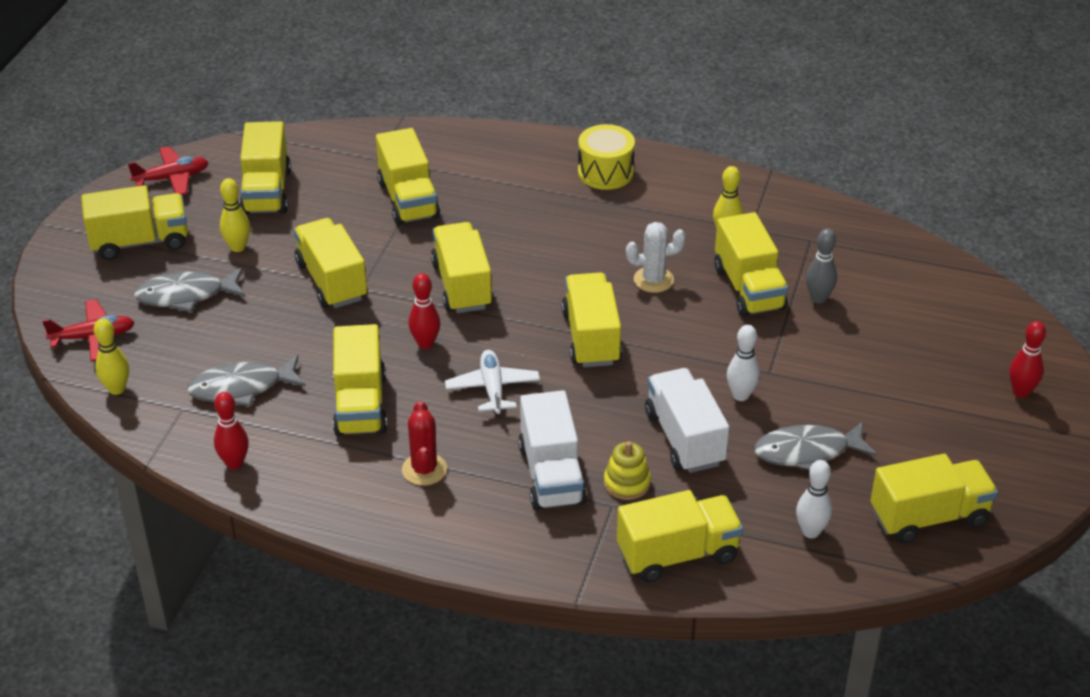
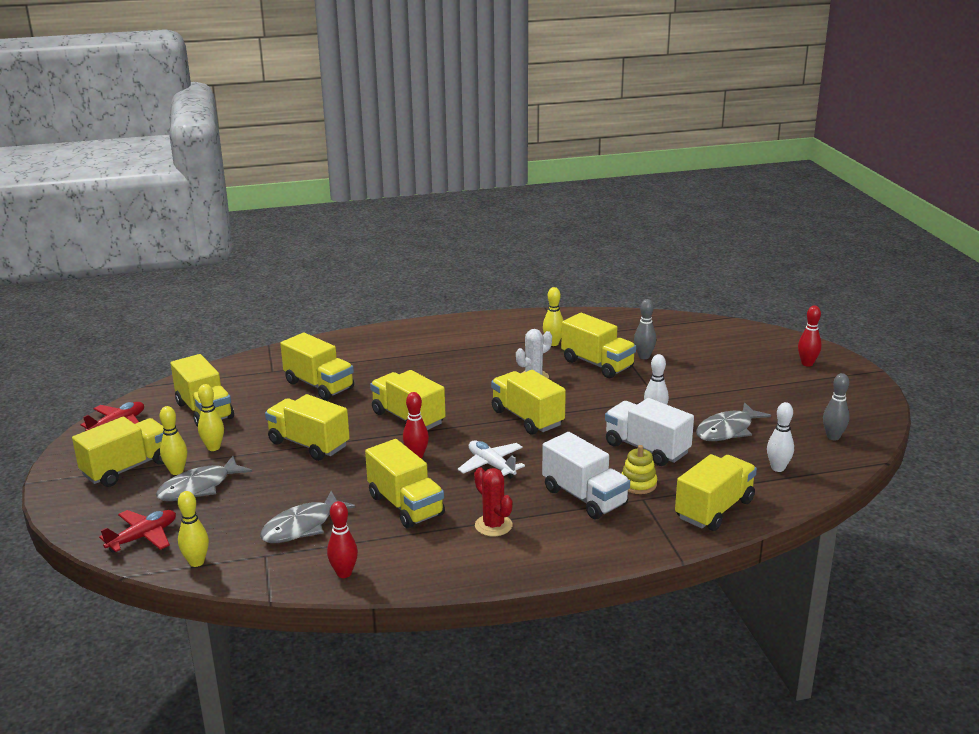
camera: 30 degrees left, 15 degrees down
yellow drum [578,124,635,190] -> none
yellow truck [871,454,998,543] -> grey bowling pin [823,373,850,440]
none -> yellow bowling pin [160,406,187,475]

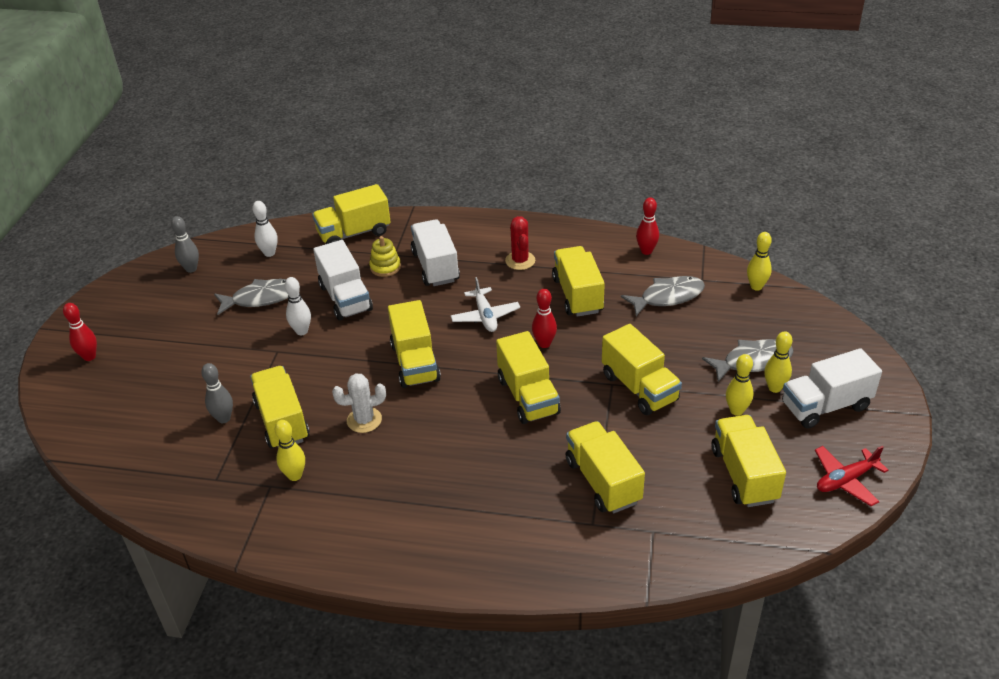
camera: 155 degrees left, 15 degrees up
yellow truck [72,417,164,487] -> white truck [782,348,882,429]
red plane [99,510,176,552] -> none

